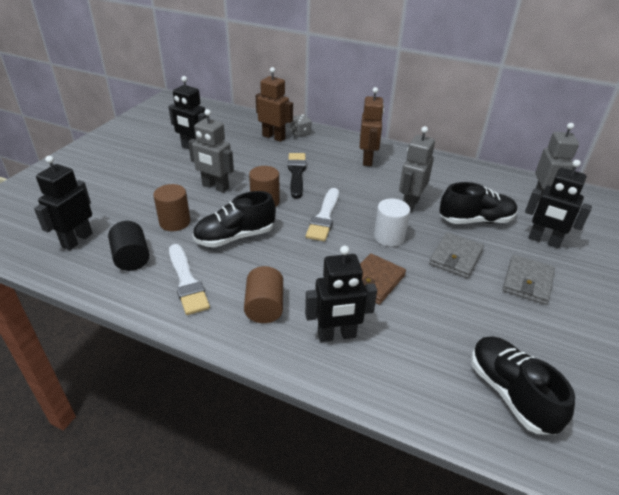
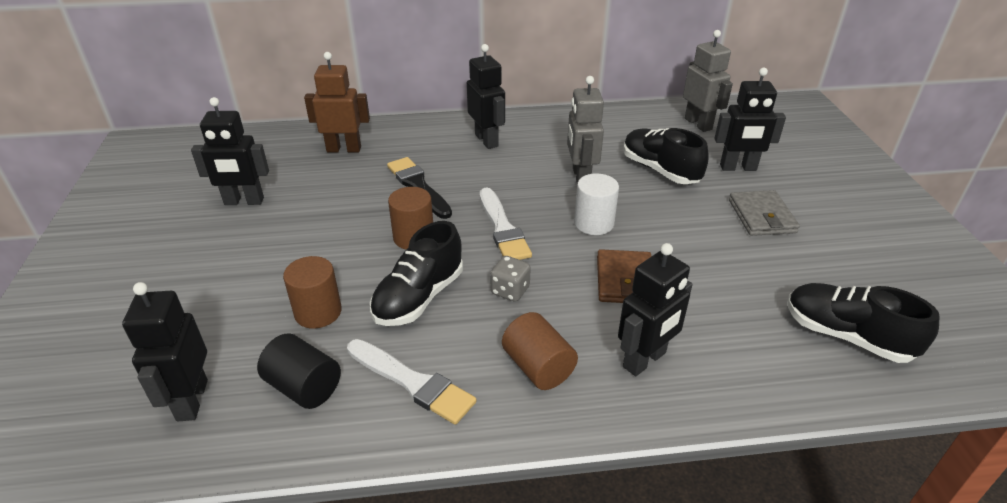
camera: 30 degrees left, 0 degrees up
grey robot [188,109,234,192] -> none
grey dice [291,114,311,137] -> grey dice moved to [490,256,531,302]
brown robot [360,87,384,166] -> black robot [467,44,505,149]
grey wallet [429,232,484,278] -> none
black shoe [440,182,517,224] -> black shoe turned 90 degrees counterclockwise [623,128,708,184]

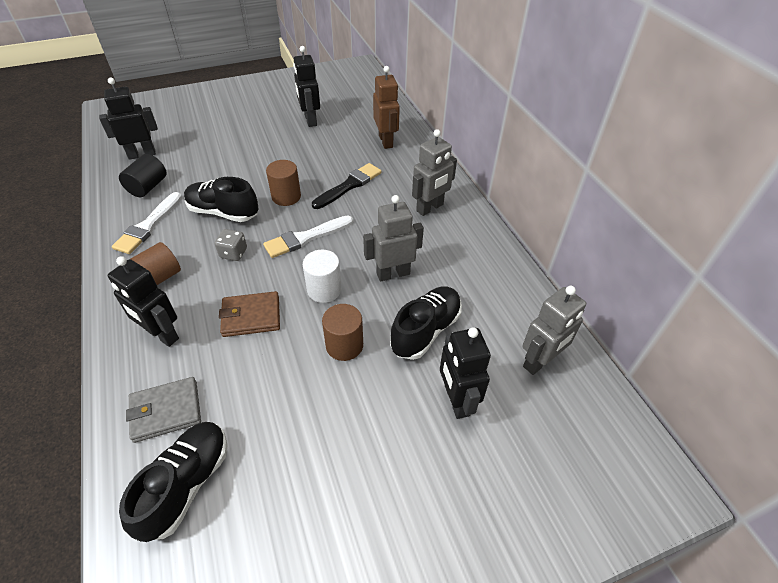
camera: 75 degrees right, 10 degrees up
brown cylinder [283,256,342,329] -> brown cylinder moved to [322,304,363,361]
black robot [467,44,505,149] -> grey robot [412,129,457,216]
grey wallet [729,190,800,236] -> grey wallet moved to [126,377,201,443]

